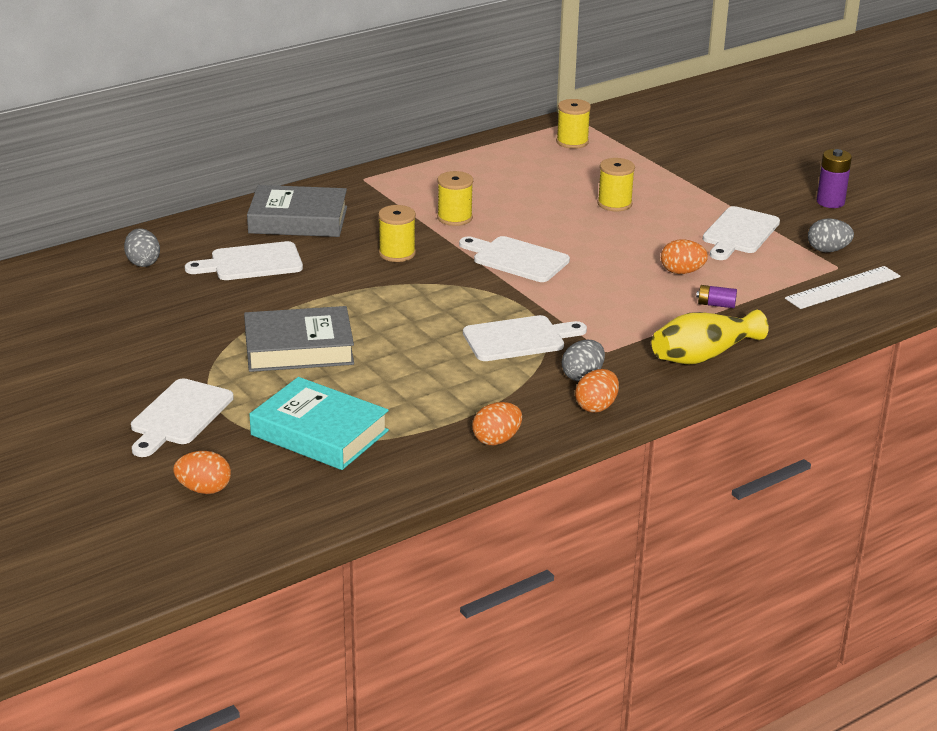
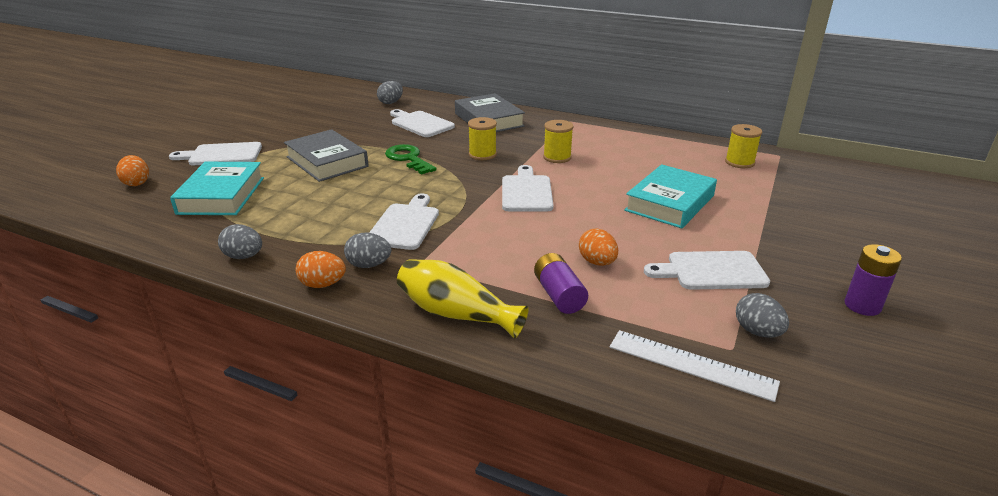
camera: 60 degrees right, 0 degrees up
white cutting board [463,315,587,361] -> white cutting board turned 120 degrees counterclockwise [369,194,439,250]
orange egg [472,402,522,446] -> grey egg [218,224,262,259]
yellow spool [597,158,635,211] -> turquoise book [624,164,717,228]
purple battery [696,285,737,308] -> purple battery [534,253,588,314], size x1.61
none -> green key [385,144,437,174]

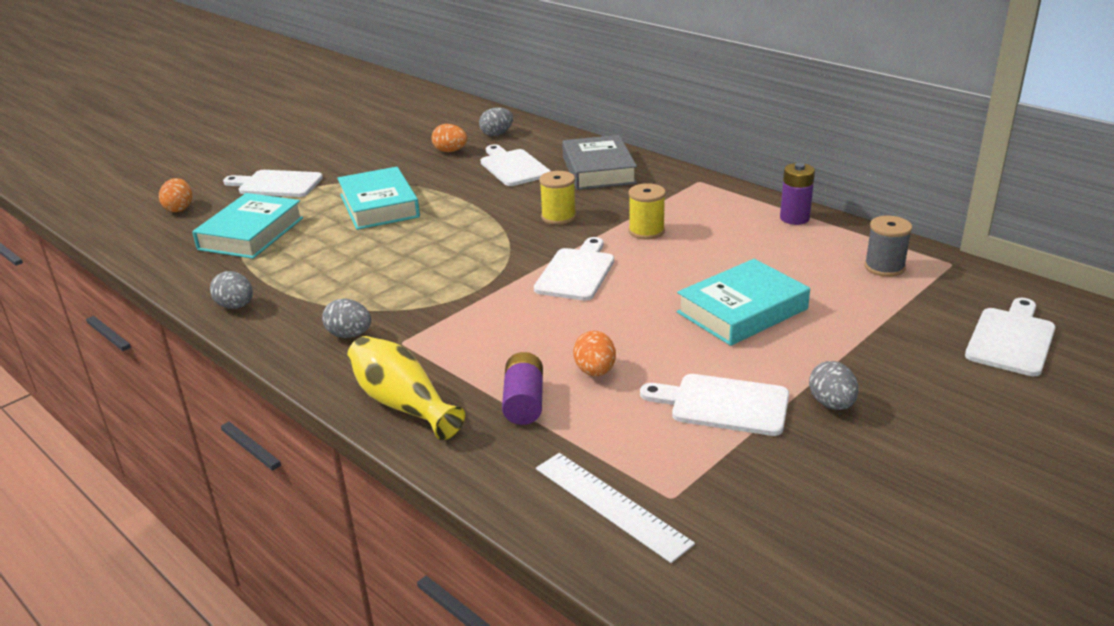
camera: 20 degrees right, 0 degrees up
grey book [284,129,369,182] -> turquoise book [337,167,420,230]
orange egg [296,251,346,288] -> orange egg moved to [432,124,467,152]
white cutting board [369,194,439,250] -> white cutting board moved to [965,298,1056,376]
green key [385,144,437,174] -> none
yellow spool [725,124,762,168] -> grey spool [864,216,912,277]
grey egg [736,293,789,338] -> grey egg moved to [809,361,859,410]
purple battery [844,244,902,316] -> purple battery moved to [780,163,815,225]

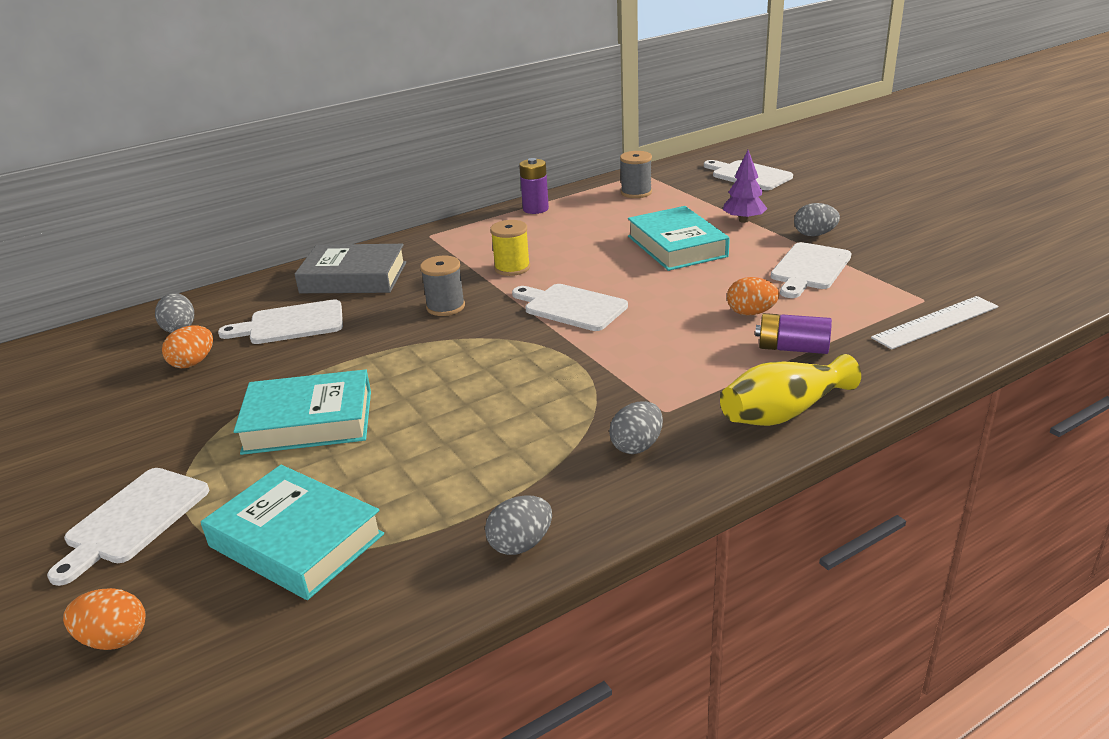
camera: 75 degrees left, 0 degrees up
yellow spool [539,171,576,225] -> grey spool [420,256,465,316]
none -> purple tree [723,150,767,223]

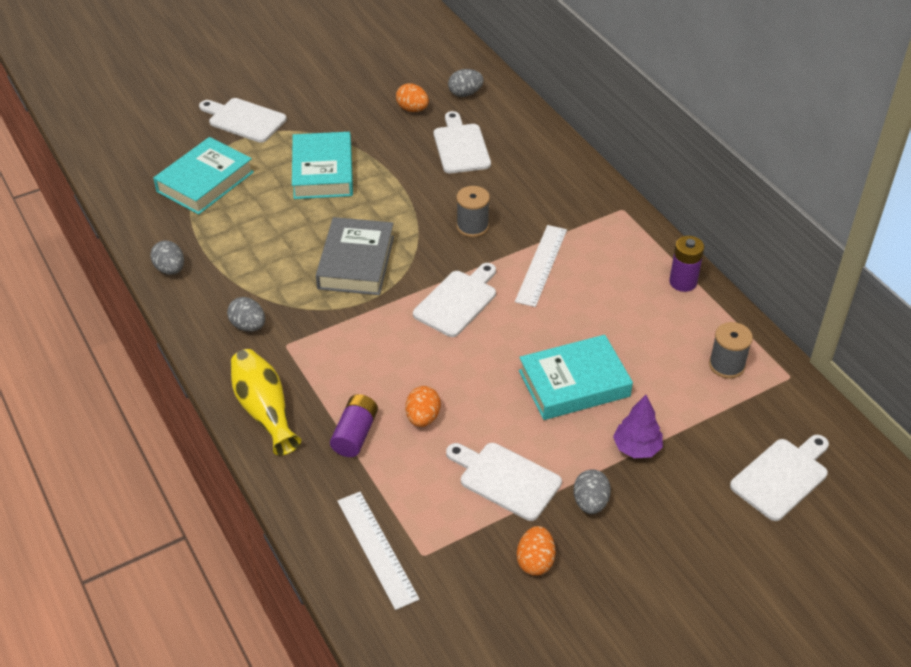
camera: 90 degrees right, 15 degrees up
orange egg [63,588,146,650] -> orange egg moved to [517,526,556,576]
grey book [294,244,406,293] -> grey book moved to [316,217,394,295]
yellow spool [490,220,530,276] -> white ruler [515,225,567,307]

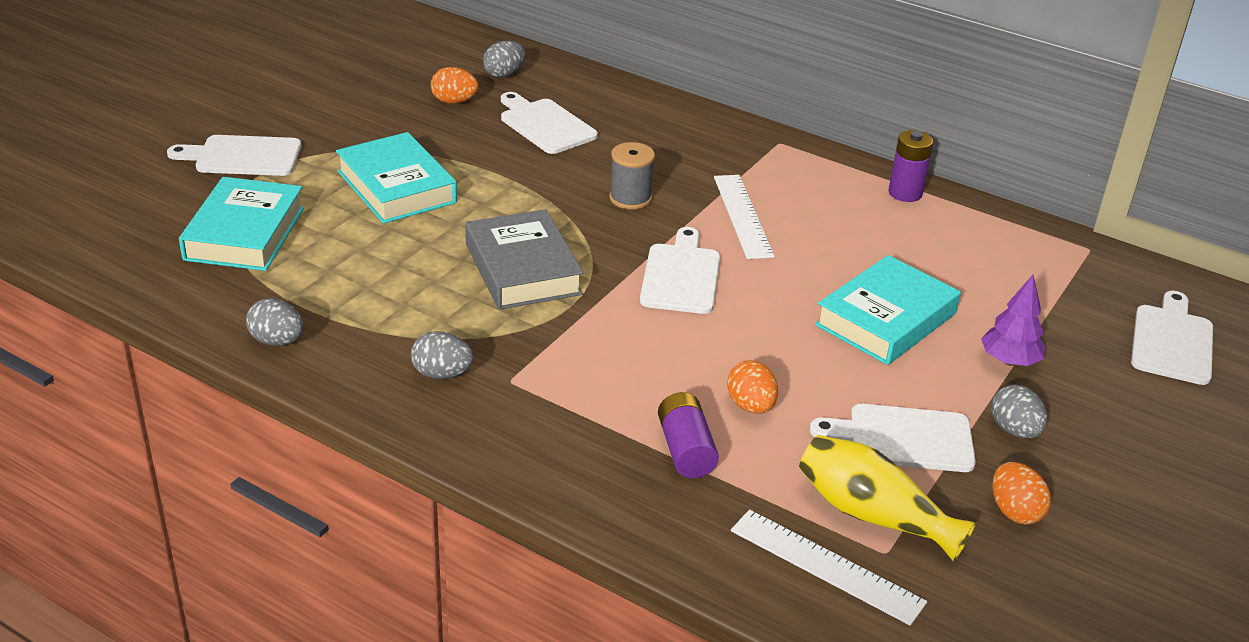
camera: 30 degrees left, 10 degrees down
yellow vase [231,349,301,456] -> yellow vase moved to [799,435,976,562]
grey spool [709,322,753,379] -> none

